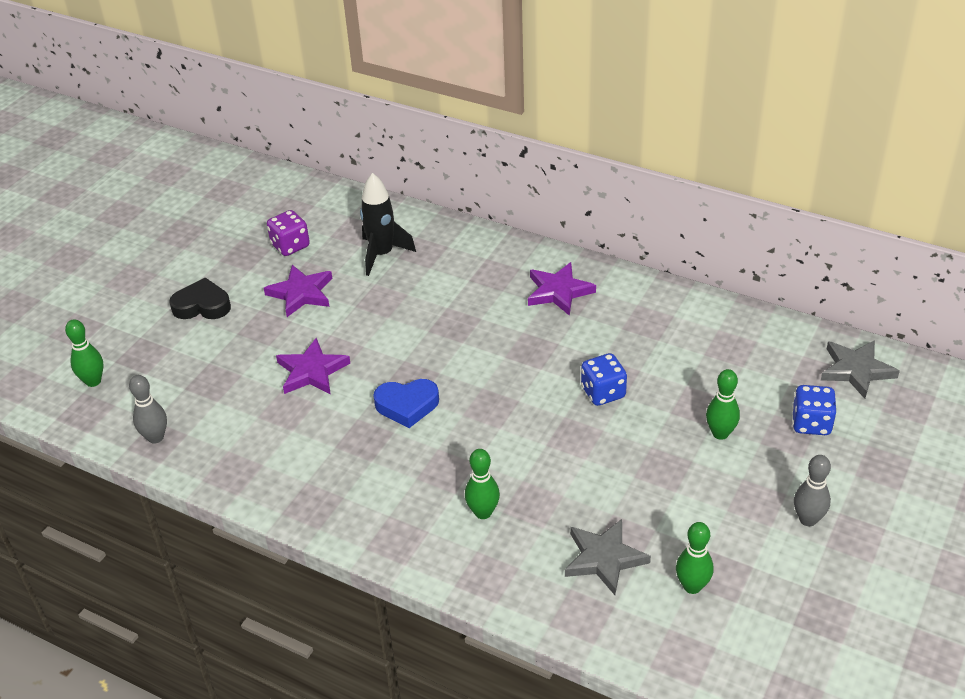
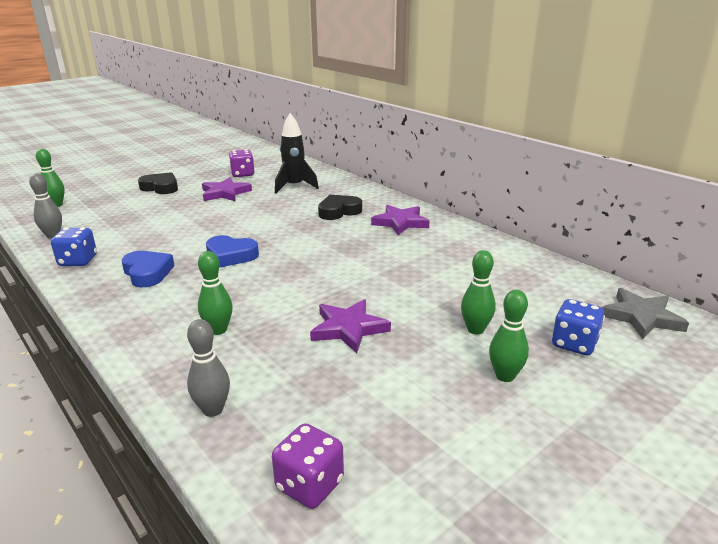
camera: 20 degrees right, 15 degrees down
purple star [276,337,350,394] -> purple star moved to [310,299,391,353]
grey star [565,519,651,595] -> none
blue dice [581,353,627,406] -> blue dice moved to [51,228,97,266]
green bowling pin [676,522,713,594] -> green bowling pin moved to [489,290,529,382]
grey bowling pin [794,455,831,526] -> grey bowling pin moved to [187,319,230,417]
none -> blue heart [122,251,174,287]
none -> purple dice [272,423,344,509]
none -> black heart [318,195,362,220]

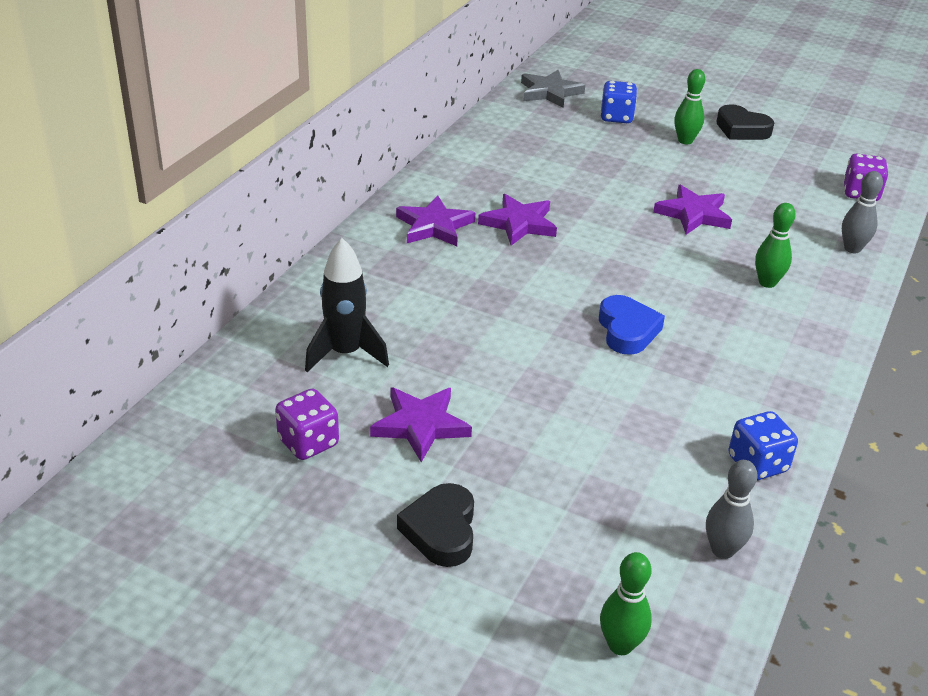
camera: 115 degrees left, 10 degrees up
blue heart [122,251,174,287] -> none
black heart [318,195,362,220] -> black heart moved to [716,104,774,140]
green bowling pin [461,250,496,335] -> none
none -> purple star [478,194,557,246]

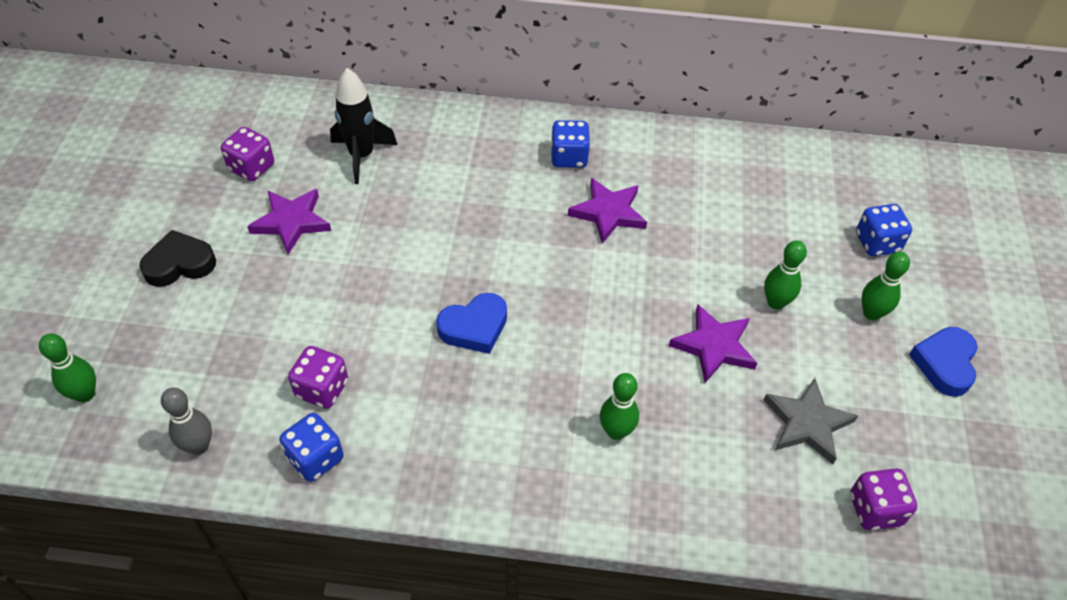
camera: 70 degrees right, 15 degrees up
purple star [396,195,475,246] -> blue dice [551,120,590,168]
grey star [521,70,585,108] -> grey star moved to [764,378,858,464]
black heart [716,104,774,140] -> blue heart [909,327,978,397]
grey bowling pin [842,171,883,253] -> none
none -> purple dice [288,346,348,409]
none -> green bowling pin [764,240,807,310]

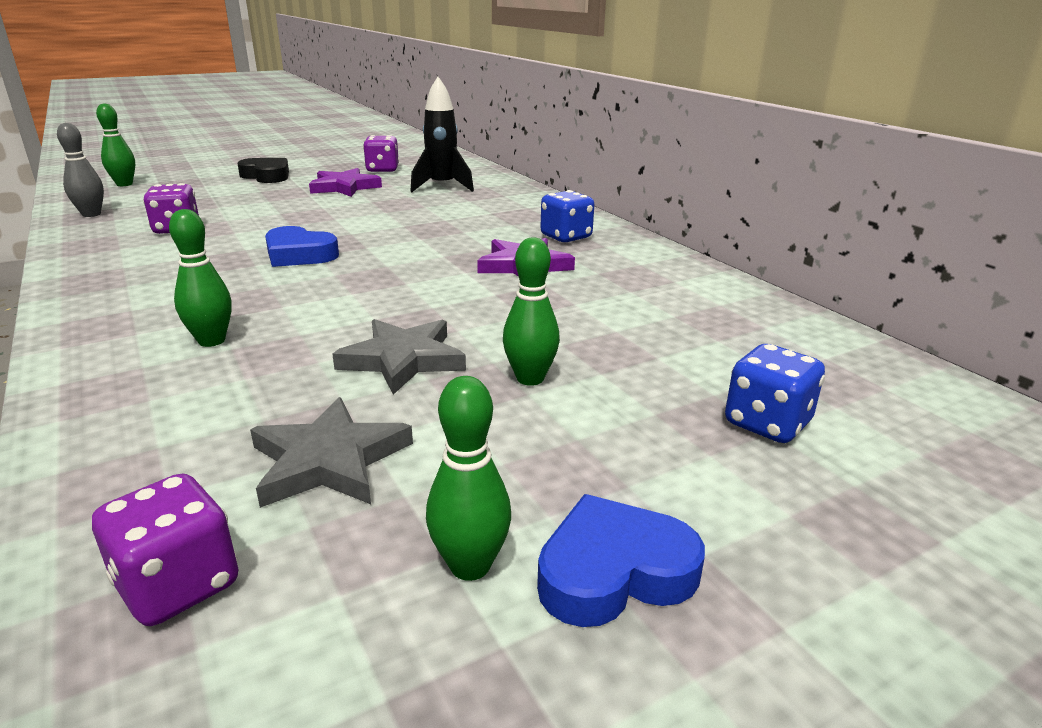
camera: 55 degrees right, 25 degrees down
blue dice [279,413,344,482] -> none
purple star [669,304,757,383] -> grey star [332,319,466,395]
green bowling pin [862,252,910,320] -> green bowling pin moved to [426,376,511,581]

